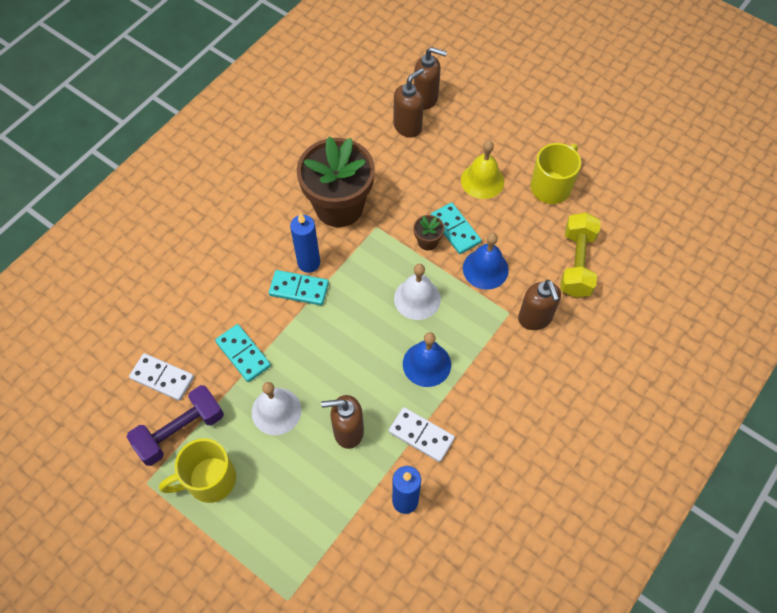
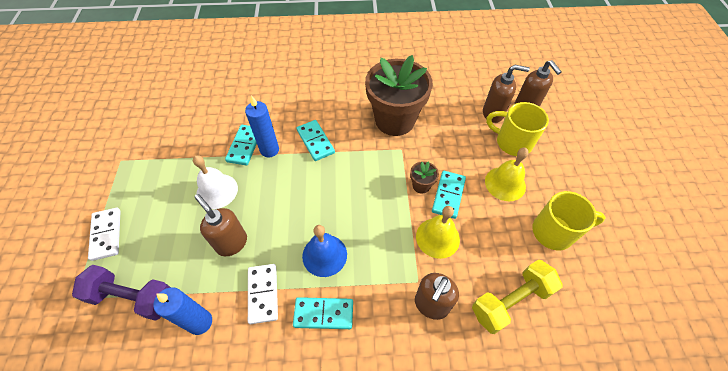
camera: 50 degrees right, 5 degrees down
purple dumbbell [127,385,224,466] -> purple dumbbell moved to [72,265,170,321]
white domino [129,353,194,401] -> white domino moved to [88,208,121,261]
yellow mug [159,438,236,503] -> yellow mug moved to [486,102,549,156]
blue candle [290,213,320,273] -> blue candle moved to [245,95,279,157]
white bell [394,264,441,320] -> none
blue bell [463,233,509,290] -> yellow bell [416,206,460,259]
none -> turquoise domino [293,297,353,329]

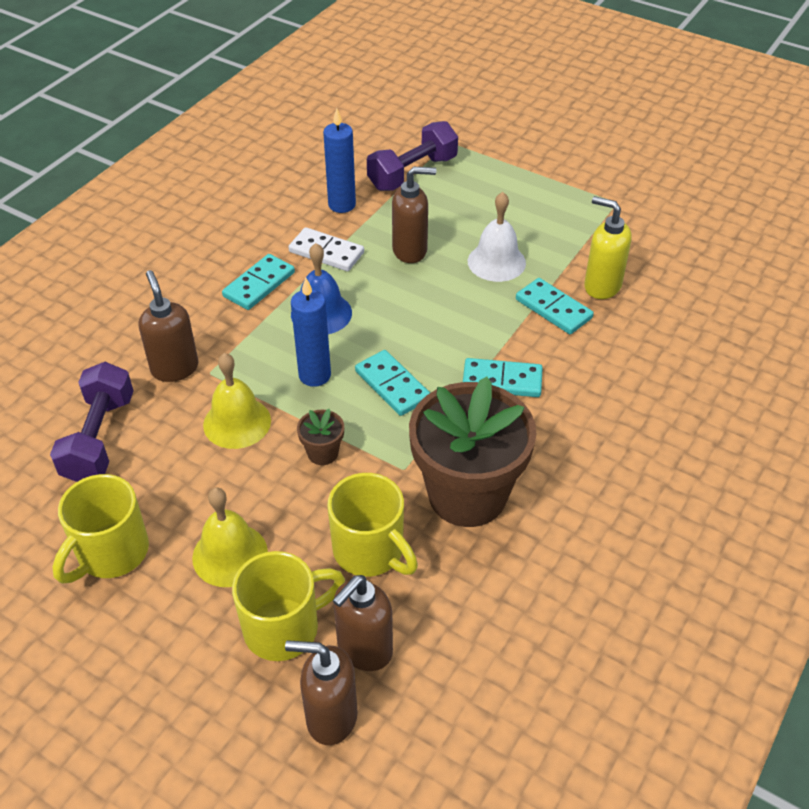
camera: 125 degrees right, 10 degrees down
white domino [88,208,121,261] -> none
blue candle [245,95,279,157] -> blue candle moved to [291,278,331,387]
turquoise domino [432,171,466,219] -> turquoise domino moved to [355,350,430,416]
yellow dumbbell [472,260,563,334] -> purple dumbbell [50,362,133,482]
none -> yellow mug [327,473,418,577]
none -> yellow soap dispenser [584,196,632,299]

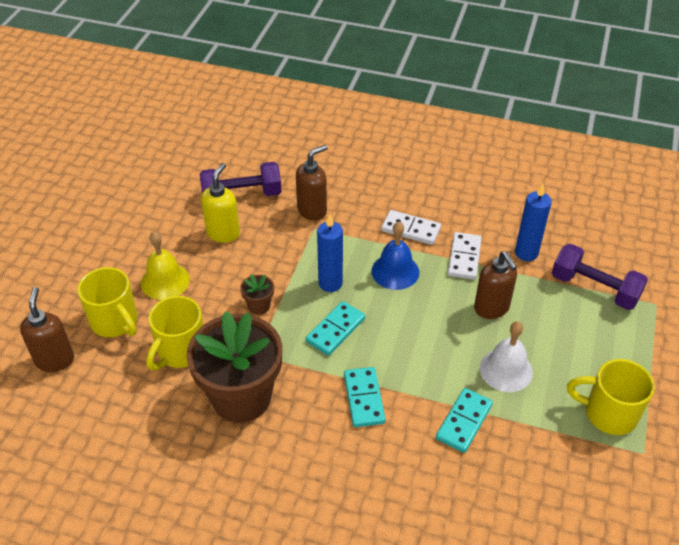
camera: 75 degrees right, 0 degrees up
yellow mug [52,474,149,584] -> yellow mug moved to [567,359,655,435]
yellow bell [203,353,271,449] -> none
turquoise domino [222,254,295,310] -> white domino [381,210,441,245]
brown soap dispenser [333,575,393,671] -> none
yellow soap dispenser [584,196,632,299] -> yellow soap dispenser moved to [201,163,240,243]

